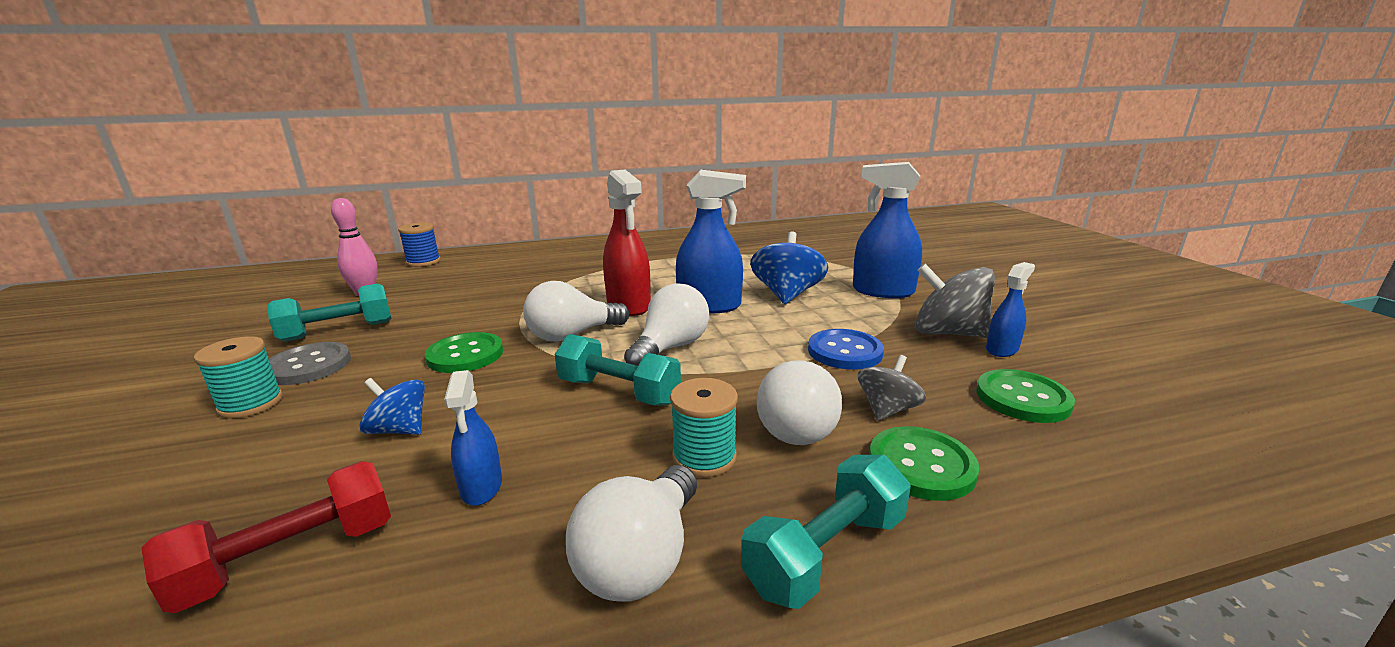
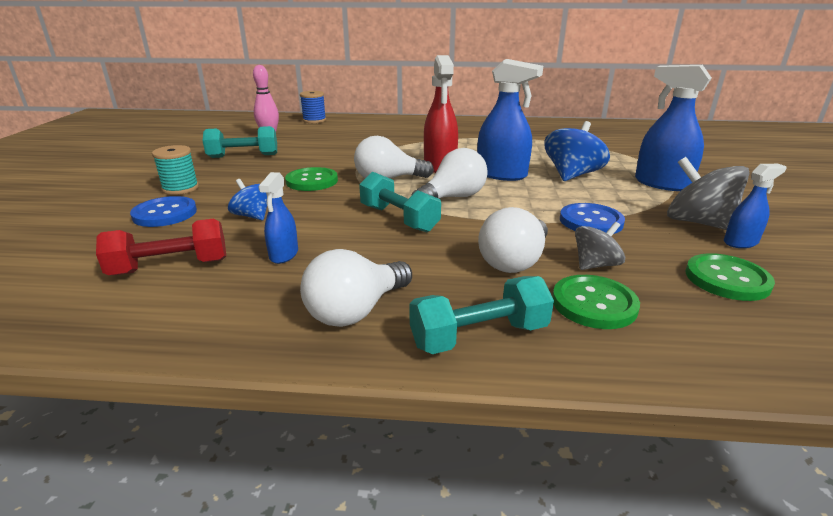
camera: 20 degrees right, 5 degrees up
grey button [269,342,351,385] -> none
turquoise spool [670,378,738,477] -> none
none -> blue button [130,196,197,227]

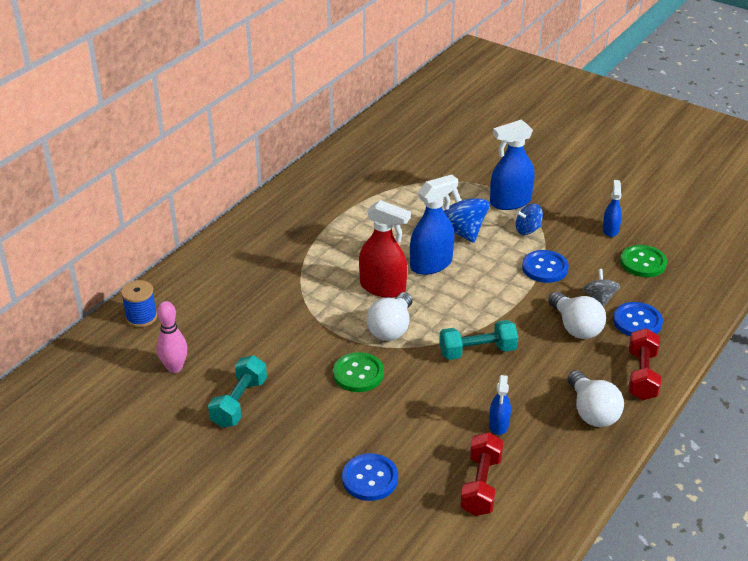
camera: 60 degrees left, 10 degrees up
turquoise spool [152,145,199,195] -> none
blue spinning top [228,179,267,220] -> blue spinning top moved to [516,204,543,235]
blue spray bottle [258,172,298,264] -> blue spray bottle turned 60 degrees clockwise [489,375,511,435]
turquoise dumbbell [410,276,554,354] -> red dumbbell [629,328,661,400]
white light bulb [412,148,488,199] -> none
green button [552,275,640,329] -> blue button [613,302,663,336]
grey spinning top [667,157,749,230] -> none

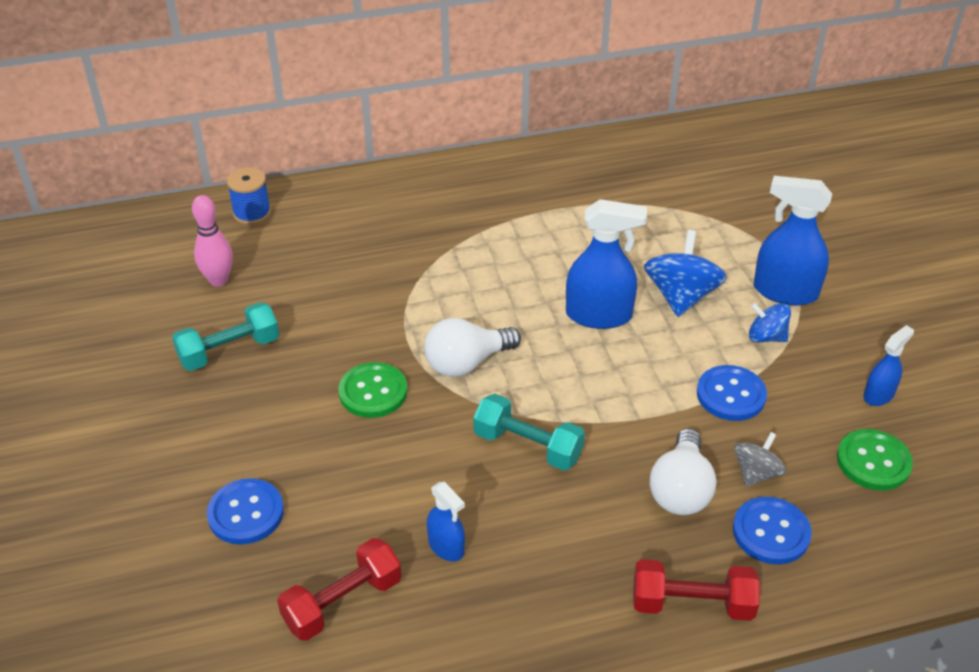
camera: 40 degrees right, 5 degrees up
red spray bottle [359,200,411,298] -> none
blue spray bottle [489,375,511,435] -> blue spray bottle turned 90 degrees counterclockwise [427,482,465,562]
white light bulb [567,370,624,427] -> none
red dumbbell [629,328,661,400] -> red dumbbell turned 45 degrees clockwise [633,559,760,621]

